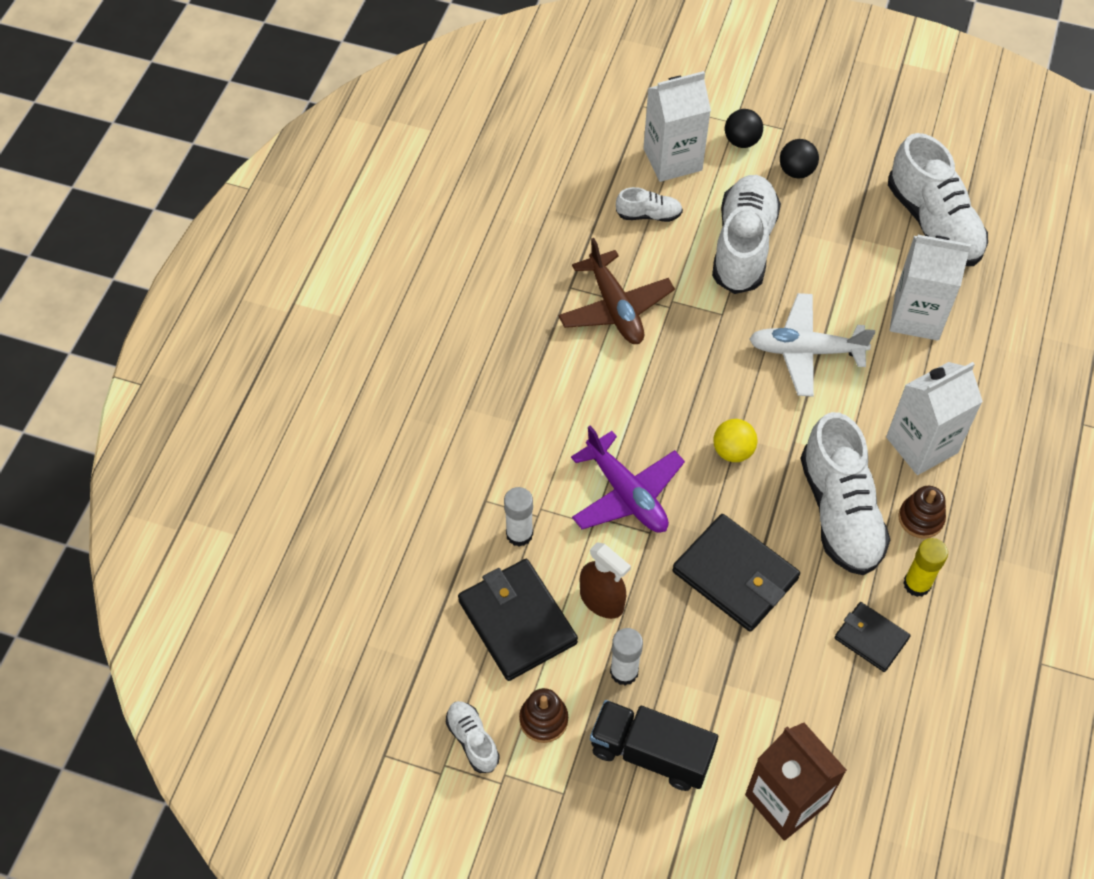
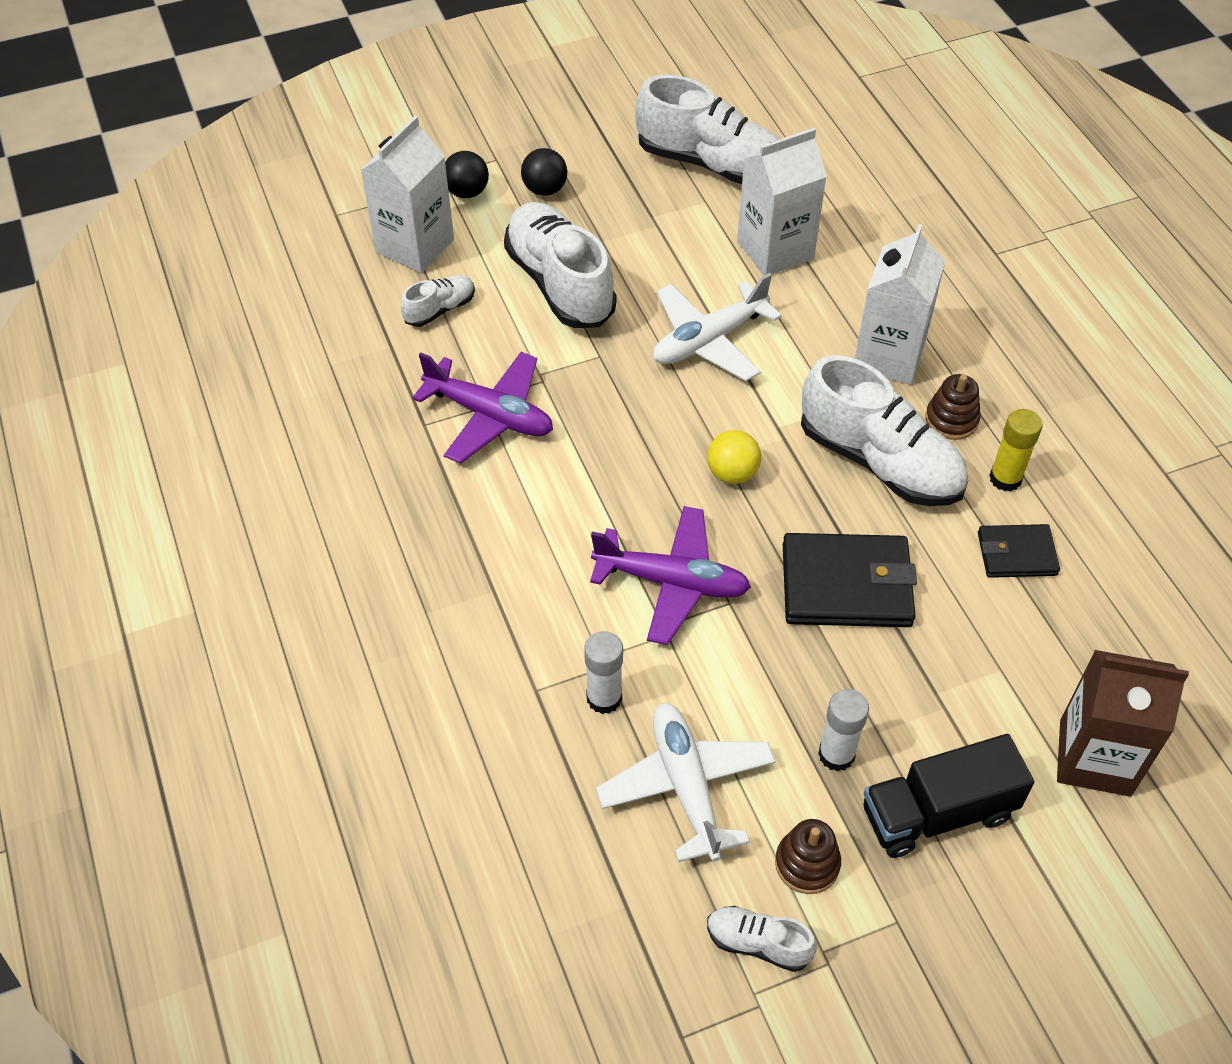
camera: 40 degrees left, 5 degrees down
black wallet [458,559,578,681] -> white plane [596,703,776,862]
brown plane [558,238,675,344] -> purple plane [412,352,553,464]
brown spray bottle [580,542,631,619] -> none

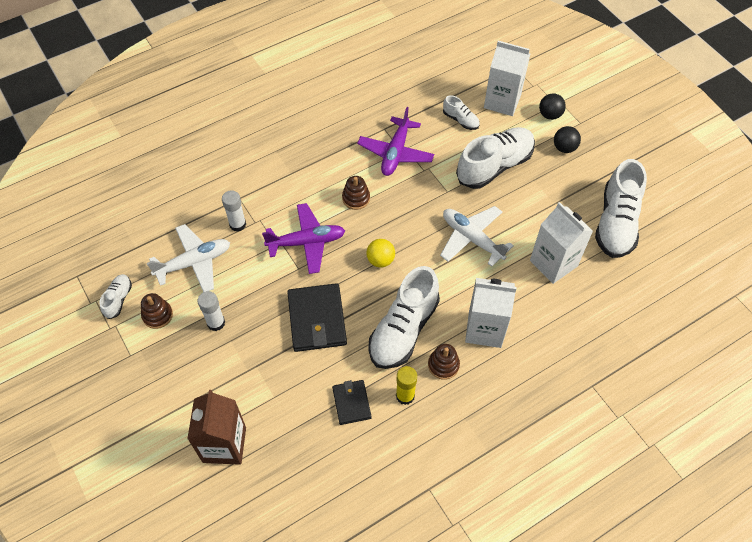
camera: 80 degrees right, 5 degrees up
purple plane [590,506,751,645] -> purple plane turned 105 degrees counterclockwise [262,203,345,274]
black truck [863,734,1034,858] -> none
none -> brown stacking toy [342,176,370,210]

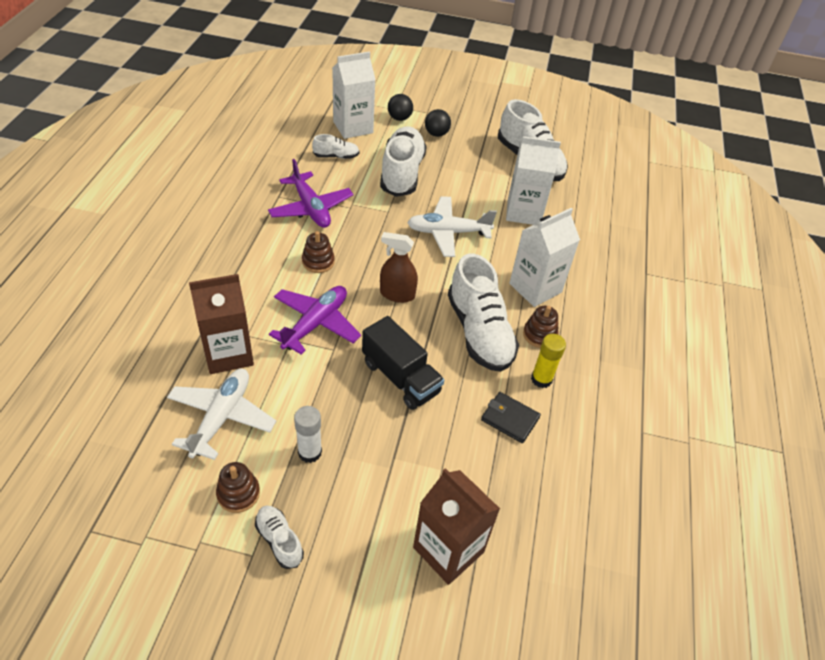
camera: 50 degrees left, 10 degrees down
white shoe [100,274,132,319] -> white shoe moved to [255,506,304,569]
white glue stick [222,191,246,232] -> brown carton [189,274,254,374]
black wallet [287,283,347,352] -> black truck [362,316,444,410]
yellow ball [366,239,395,268] -> brown spray bottle [380,232,418,303]

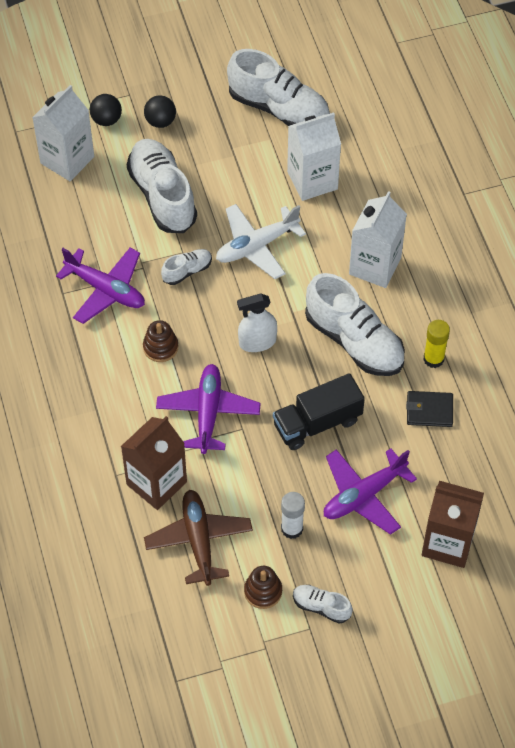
camera: 25 degrees left, 10 degrees up
white plane [167,369,276,460] -> brown plane [144,490,253,586]
white shoe [312,134,360,159] -> white shoe moved to [161,249,212,285]
black truck [362,316,444,410] -> black truck turned 135 degrees clockwise [273,373,365,450]
brown spray bottle [380,232,418,303] -> white spray bottle [237,293,277,352]
brown stacking toy [523,306,559,348] -> none
none -> purple plane [324,448,417,535]

